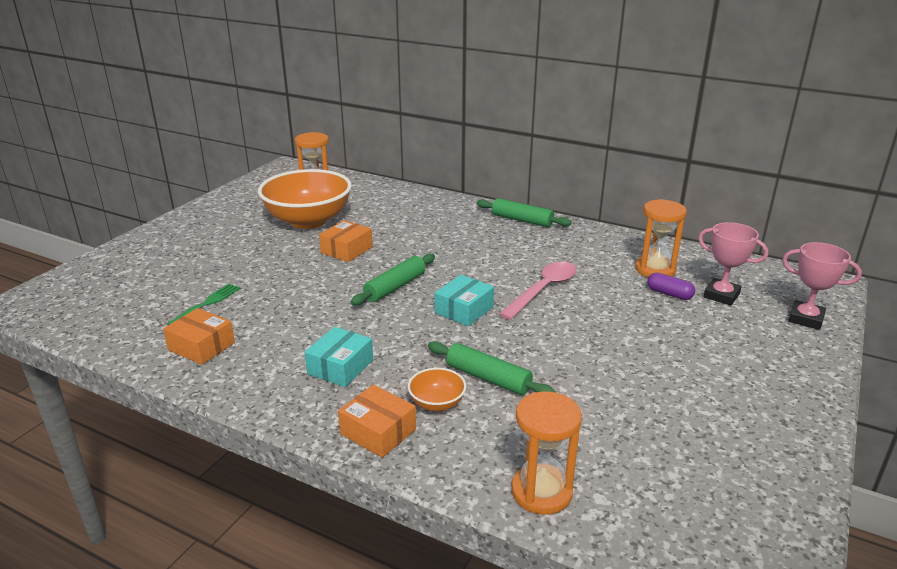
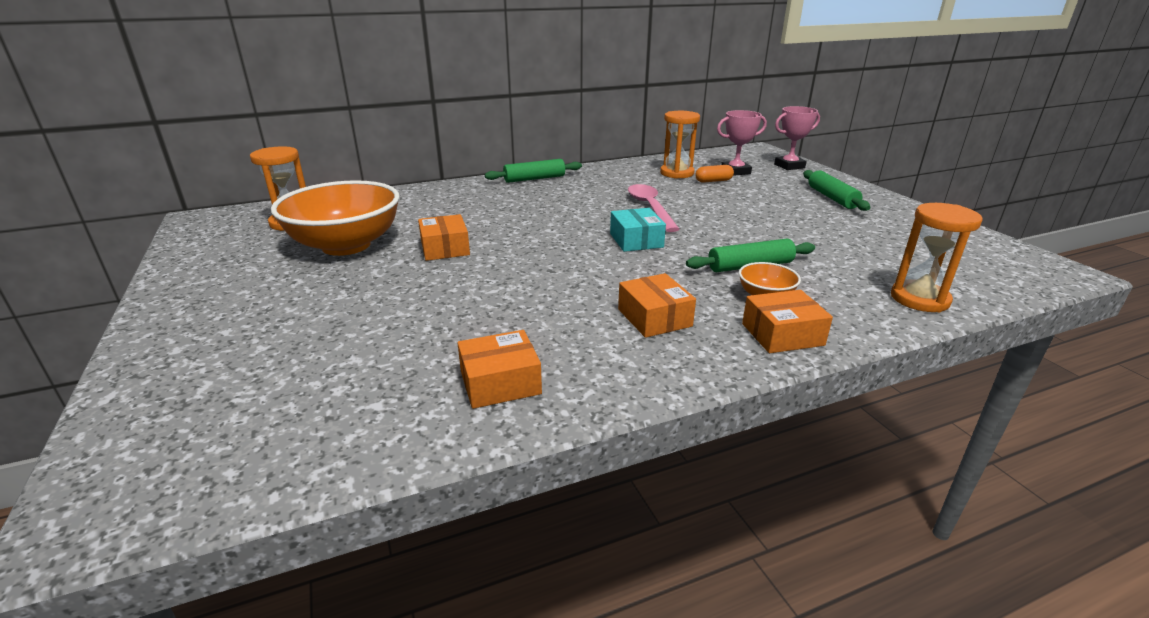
camera: 50 degrees left, 0 degrees up
green fork [167,284,241,325] -> none
turquoise box [304,327,373,387] -> orange box [618,273,696,338]
green rolling pin [351,254,435,306] -> green rolling pin moved to [803,170,870,211]
purple capsule [647,272,695,300] -> orange capsule [695,165,734,183]

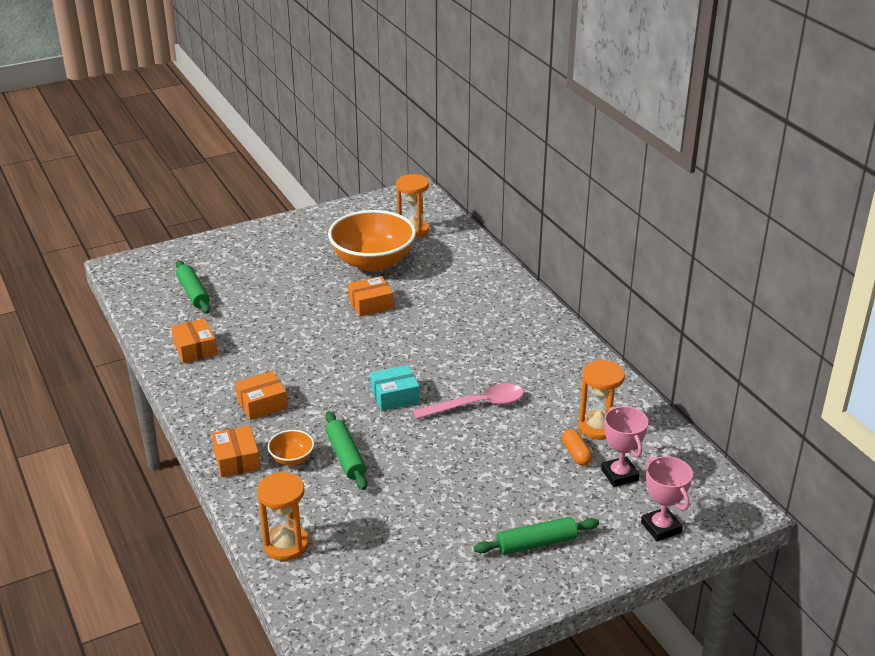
camera: 85 degrees right, 5 degrees up
green rolling pin [485,159,582,183] -> green rolling pin moved to [176,260,210,314]

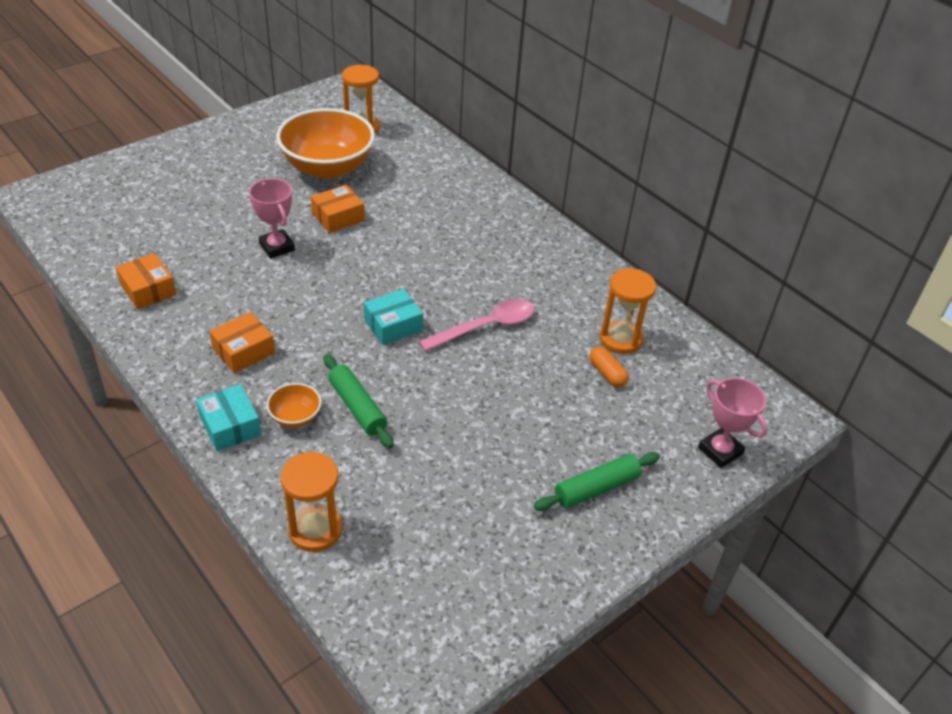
camera: 15 degrees left, 10 degrees up
green rolling pin [176,260,210,314] -> none
orange box [212,425,260,477] -> turquoise box [196,384,261,451]
pink trophy [601,406,648,487] -> pink trophy moved to [249,178,295,258]

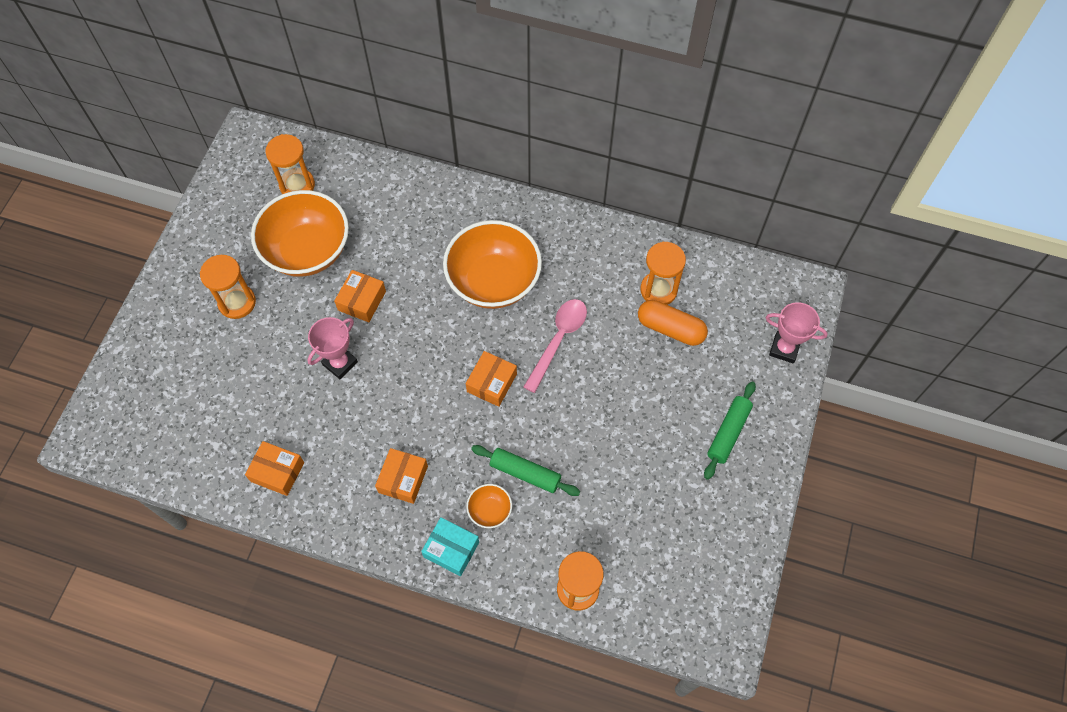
camera: 30 degrees left, 20 degrees up
pink trophy [249,178,295,258] -> pink trophy turned 75 degrees counterclockwise [307,317,358,379]
turquoise box [364,289,423,345] -> orange box [466,351,517,407]
orange capsule [589,347,629,387] -> orange capsule [638,300,708,346], size x1.67
none -> orange hourglass [200,255,256,319]
none -> orange bowl [443,220,542,309]

